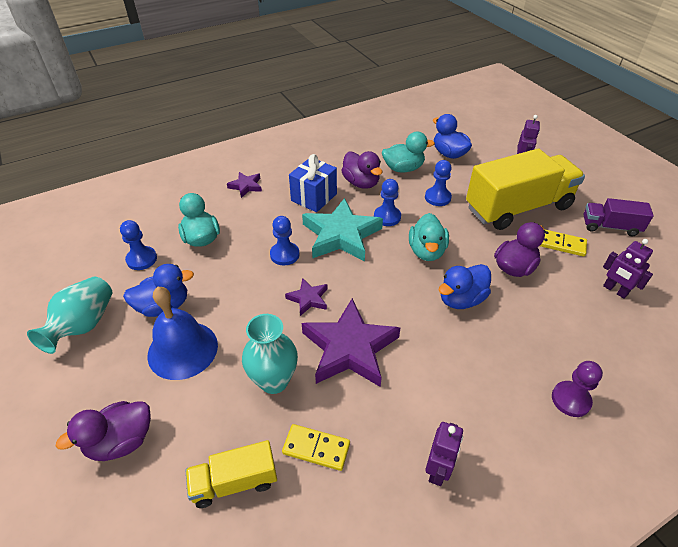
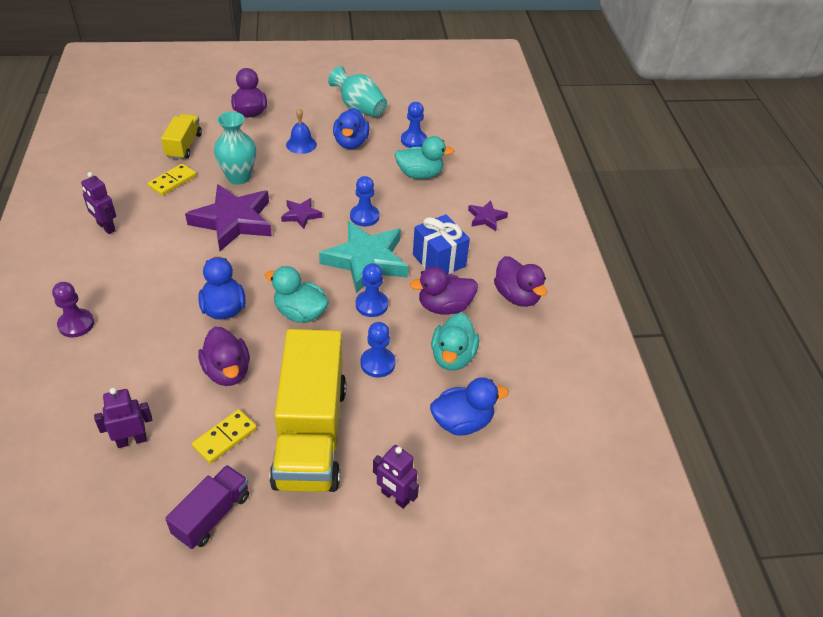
camera: 110 degrees right, 0 degrees up
blue bell [147,287,218,380] -> blue bell [286,108,317,154], size x0.57
none -> purple duck [494,256,547,307]

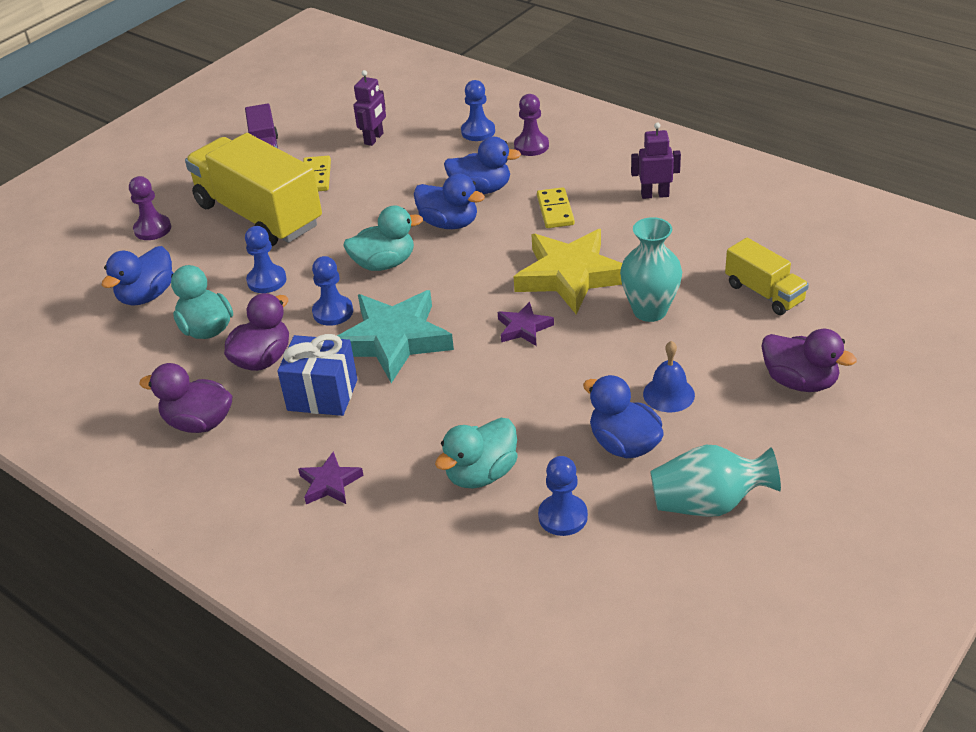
camera: 140 degrees right, 5 degrees down
yellow domino [148,164,197,196] -> yellow domino moved to [537,187,575,228]
purple star [185,184,272,251] -> yellow star [514,229,622,314]
purple duck [198,327,250,386] -> none
blue pawn [350,176,379,227] -> blue pawn moved to [461,80,495,141]
purple robot [373,445,419,509] -> purple pawn [129,176,171,240]
none -> blue duck [444,137,521,194]

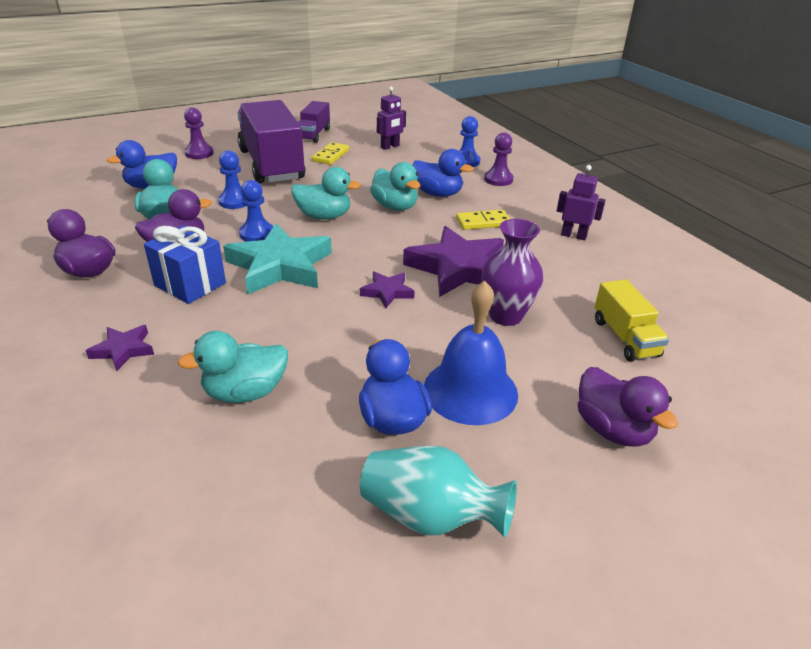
camera: 20 degrees right, 5 degrees down
yellow truck [185,133,322,246] -> purple truck [237,100,305,183]
blue duck [414,174,485,229] -> turquoise duck [370,162,420,211]
yellow star [514,229,622,314] -> purple star [403,226,504,297]
yellow domino [537,187,575,228] -> yellow domino turned 60 degrees clockwise [456,210,510,230]
blue pawn [538,456,588,536] -> none
turquoise vase [620,217,682,322] -> purple vase [482,219,543,326]
blue bell [643,341,695,412] -> blue bell [424,281,518,425], size x1.75

